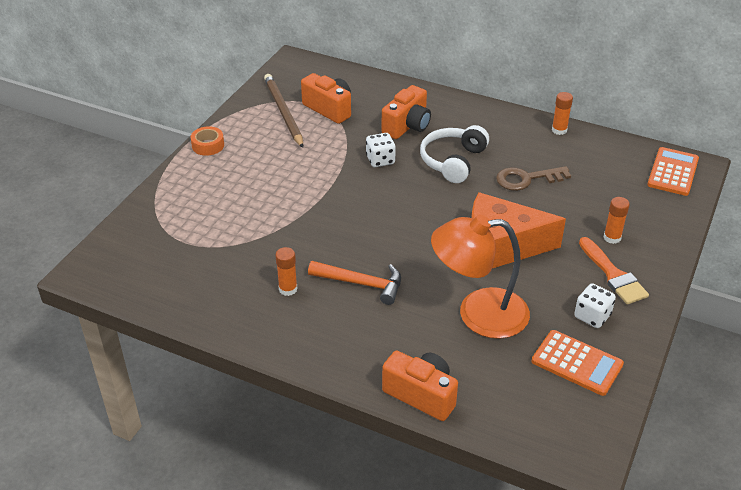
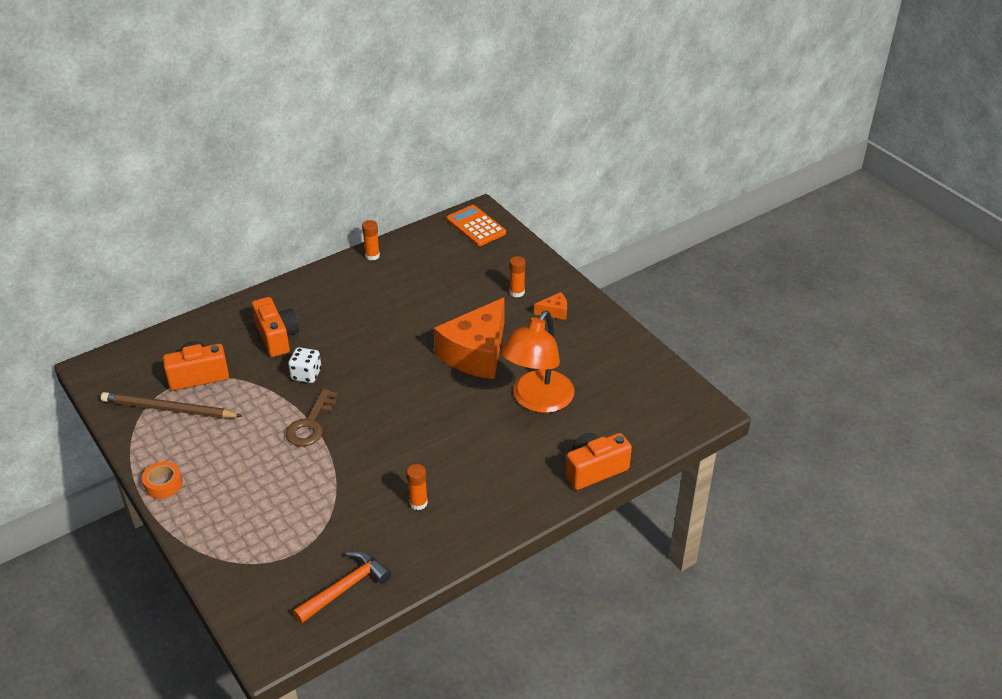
camera: 60 degrees left, 0 degrees up
orange hammer [308,261,401,305] -> orange hammer moved to [293,551,391,624]
white headphones [420,125,489,183] -> none
brown key [496,166,571,191] -> brown key moved to [286,389,337,447]
orange calculator [532,330,624,396] -> none
white dice [574,283,616,328] -> none
orange brush [579,237,649,305] -> orange cheese [534,292,567,320]

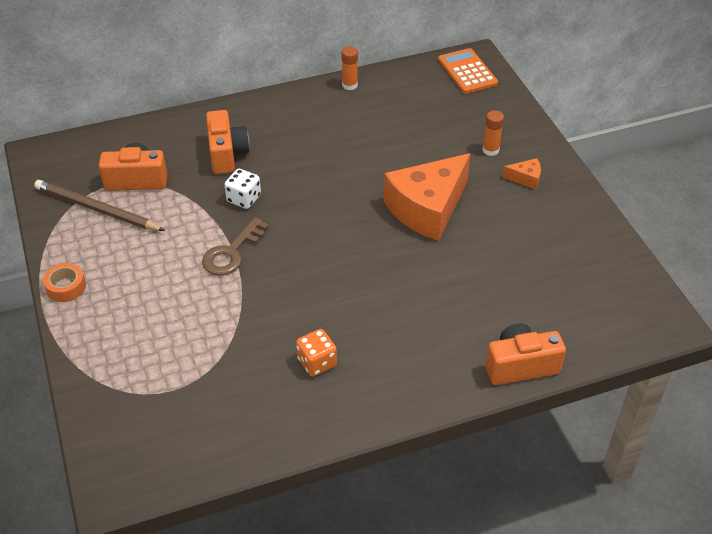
camera: 15 degrees right, 5 degrees up
orange hammer [293,551,391,624] -> none
orange glue stick [406,464,428,510] -> orange dice [296,329,337,376]
orange lamp [500,310,574,413] -> none

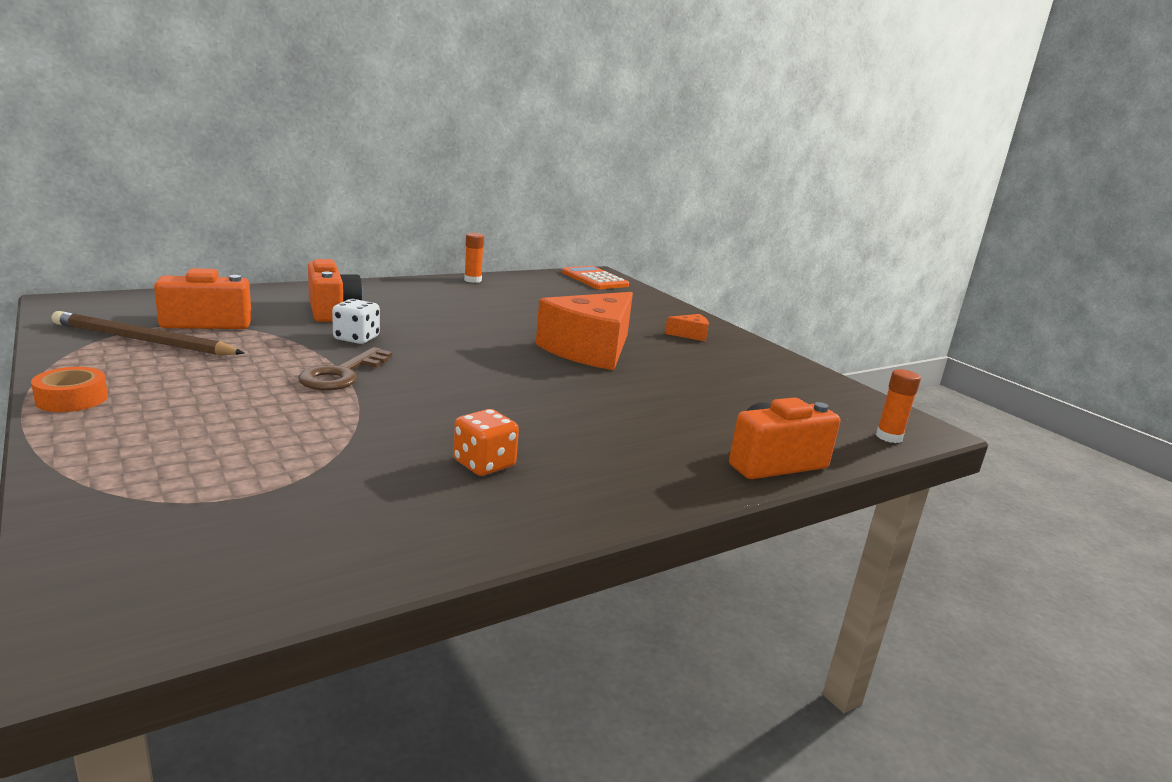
camera: 15 degrees left, 25 degrees down
orange glue stick [483,110,504,156] -> orange glue stick moved to [876,369,921,443]

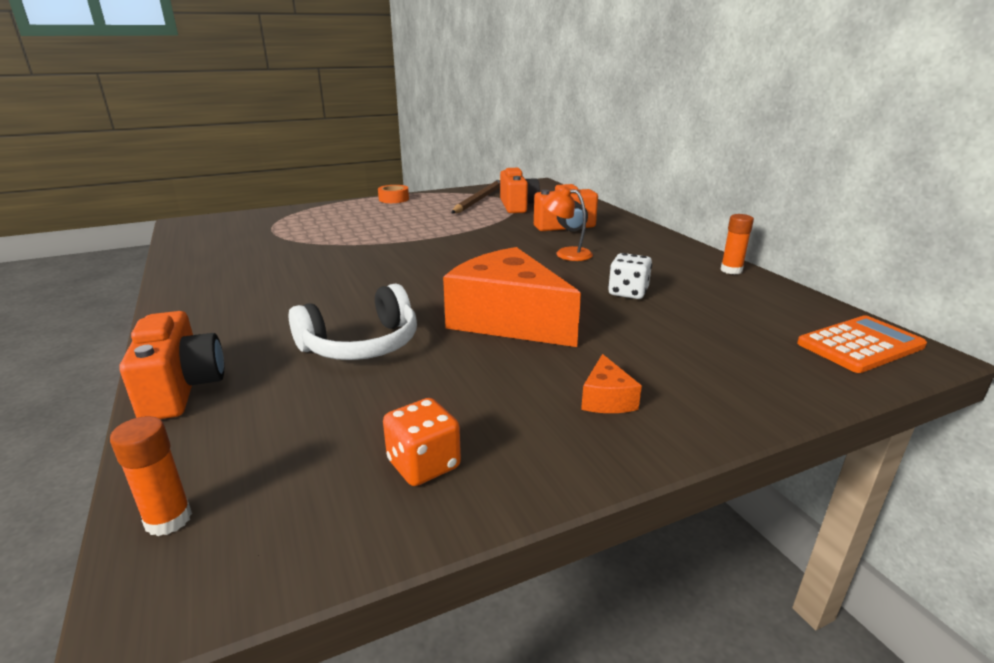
camera: 100 degrees right, 5 degrees up
brown key [298,347,392,391] -> none
white dice [332,299,380,344] -> white dice moved to [608,253,652,299]
orange dice [453,409,519,476] -> orange dice moved to [383,398,461,486]
none -> white headphones [289,283,417,360]
none -> orange lamp [542,187,593,261]

